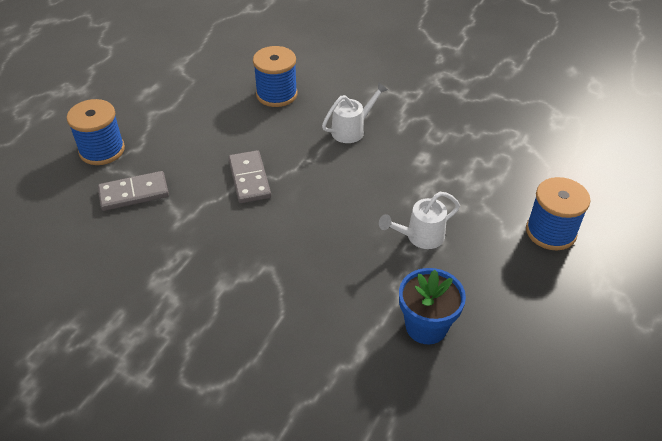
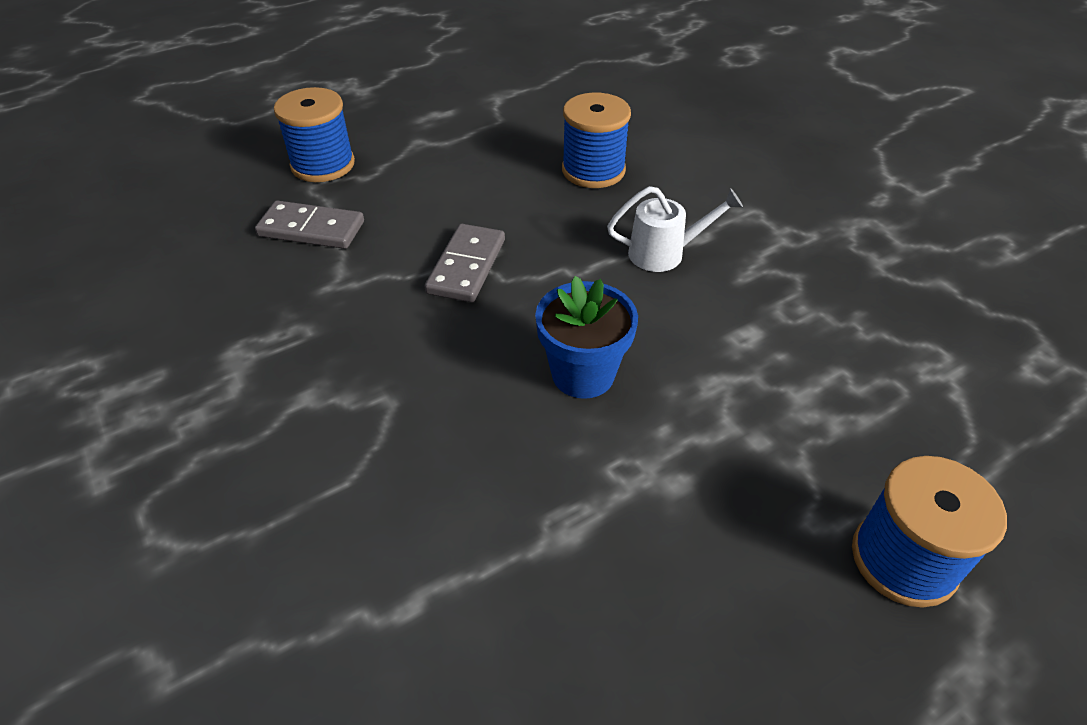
camera: 30 degrees right, 0 degrees up
white watering can [379,192,460,249] -> none
blue flower pot [399,268,466,344] -> blue flower pot moved to [535,276,638,399]

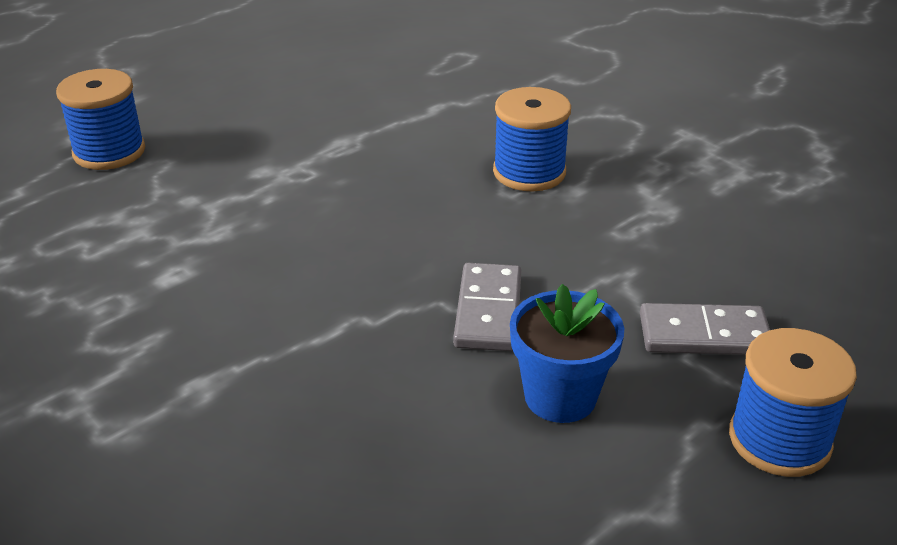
camera: 170 degrees right, 10 degrees down
blue flower pot [535,276,638,399] -> blue flower pot moved to [510,284,624,423]
blue spool [562,93,631,188] -> blue spool moved to [493,87,571,191]
white watering can [607,186,743,272] -> none

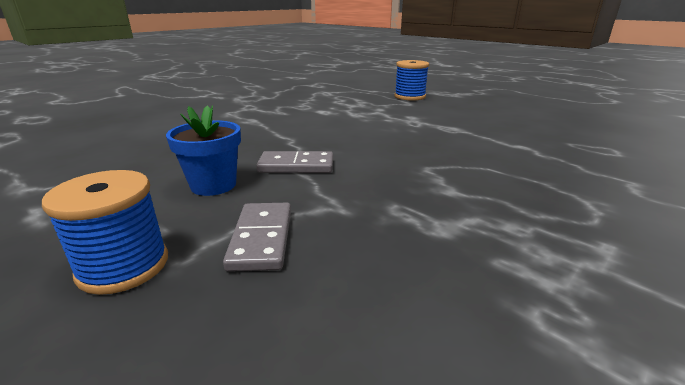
camera: 85 degrees right, 10 degrees down
blue spool [493,87,571,191] -> none

